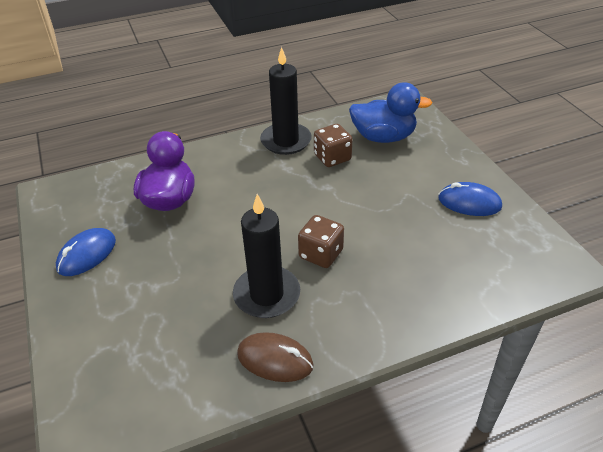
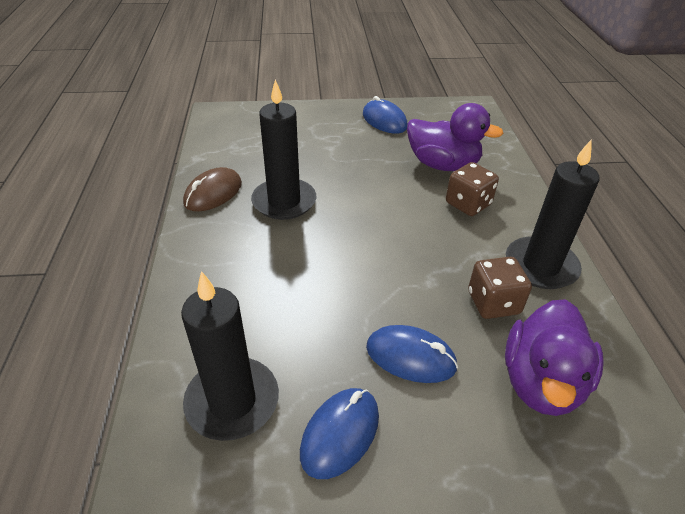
camera: 105 degrees right, 0 degrees up
brown dice [298,215,344,268] -> brown dice moved to [446,162,499,216]
blue duck [349,82,433,143] -> purple duck [505,299,604,416]
none -> black candle [181,271,279,441]
none -> blue mouse [366,325,458,383]

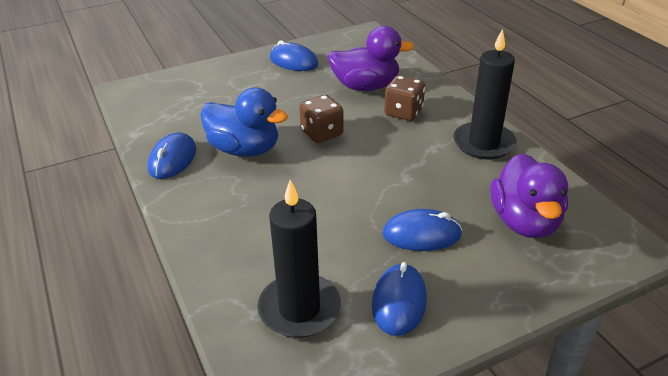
camera: 20 degrees left, 5 degrees down
brown mouse [183,167,242,211] -> blue mouse [148,132,196,179]
black candle [251,79,316,220] -> blue duck [201,87,288,157]
brown dice [468,257,532,319] -> brown dice moved to [299,95,344,143]

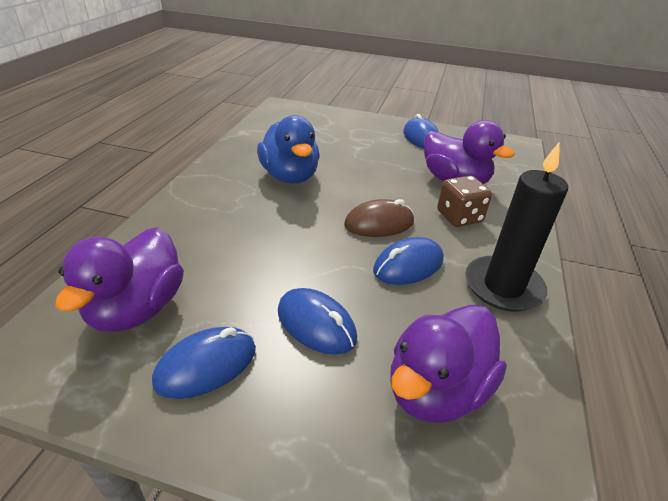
camera: 40 degrees right, 0 degrees up
blue mouse [148,132,196,179] -> blue mouse moved to [373,237,444,285]
black candle [257,180,341,338] -> purple duck [55,227,184,332]
brown dice [299,95,344,143] -> none
none -> brown mouse [344,199,414,237]

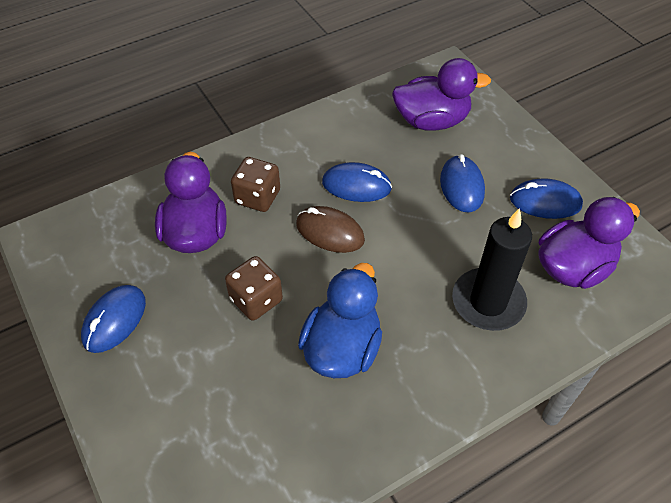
camera: 135 degrees left, 15 degrees up
black candle [465,142,568,312] -> black candle moved to [452,208,532,331]
none -> brown dice [225,256,283,321]

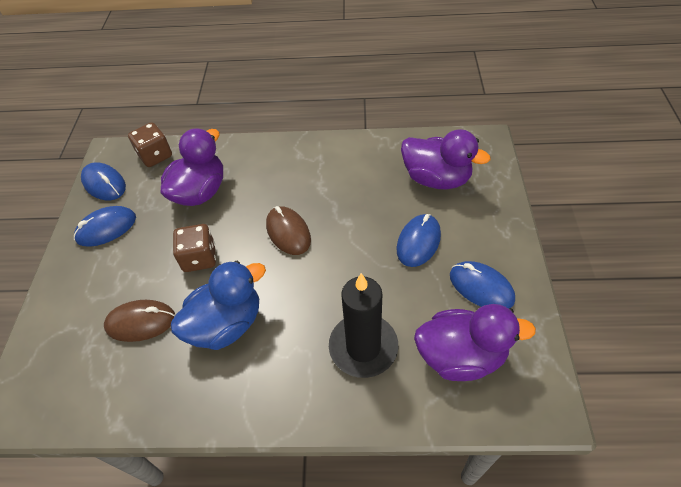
camera: 35 degrees right, 0 degrees up
brown dice [231,157,280,212] -> brown dice moved to [128,122,172,167]
blue mouse [322,162,392,202] -> blue mouse moved to [81,162,126,200]
none -> brown mouse [104,300,175,342]

